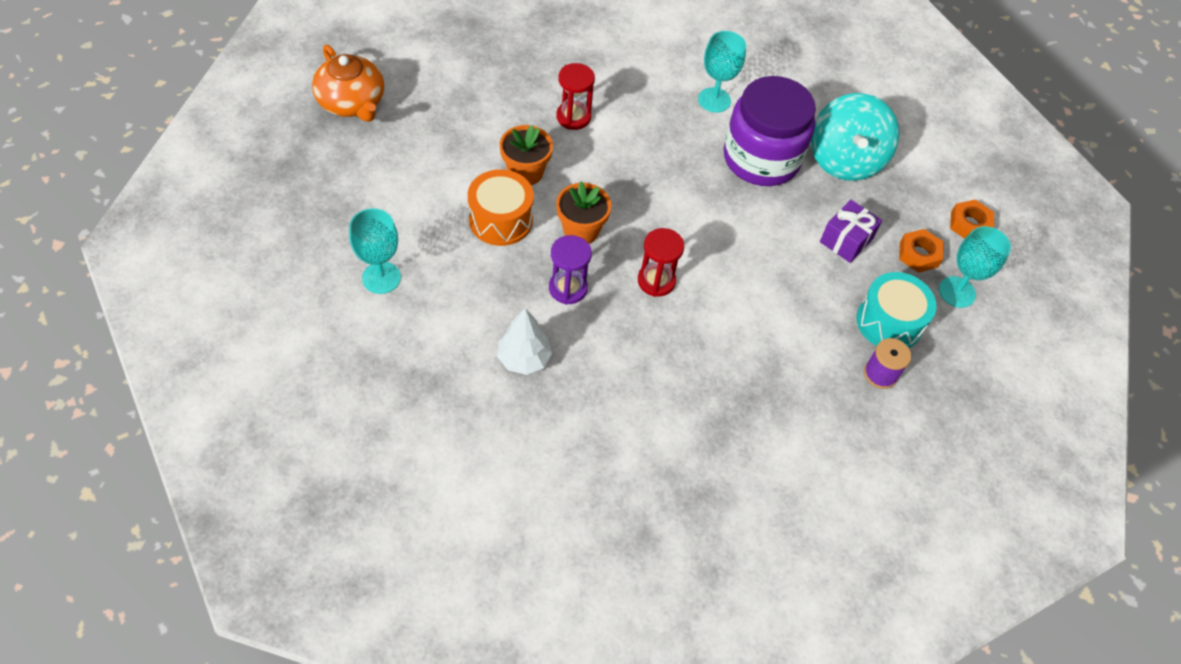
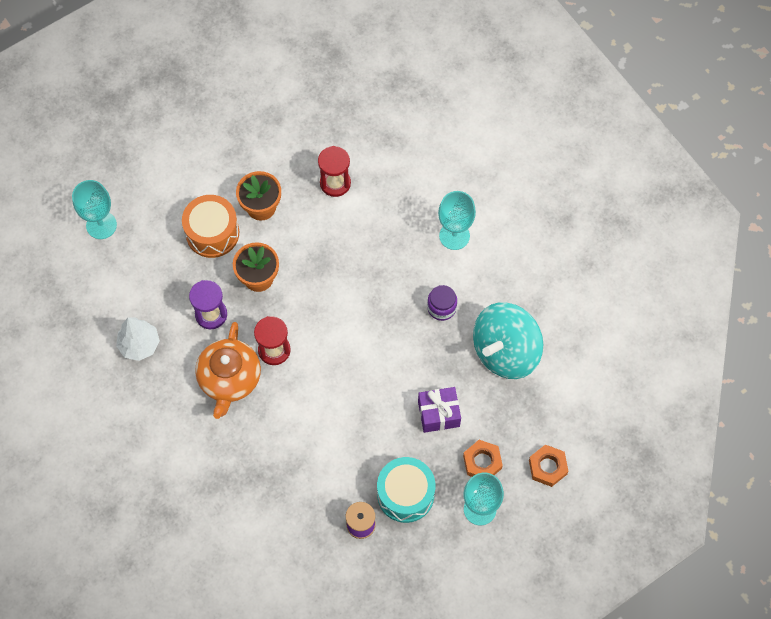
camera: 45 degrees right, 10 degrees up
orange teapot [312,45,384,122] -> orange teapot moved to [195,322,261,419]
purple jar [724,76,816,186] -> purple jar [427,285,457,321], size x0.40

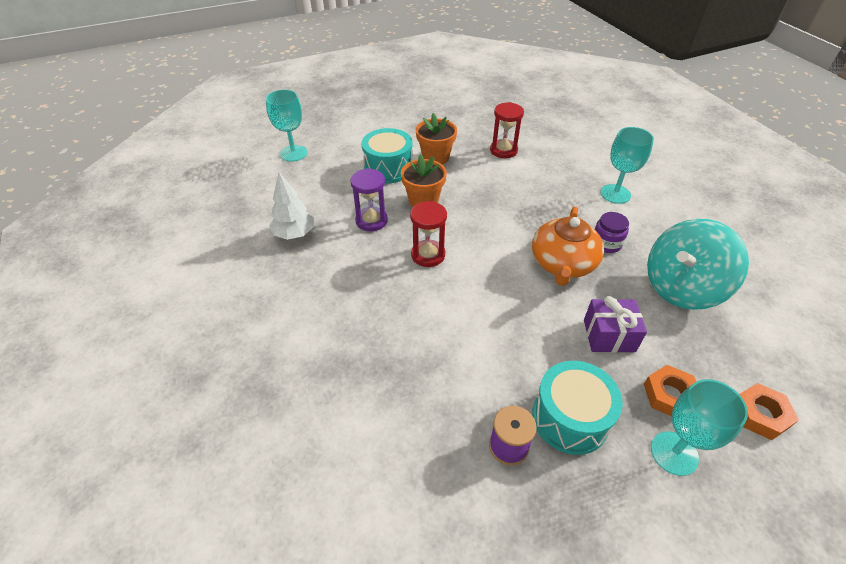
camera: 10 degrees right, 20 degrees down
orange drum [182,195,239,258] -> turquoise drum [361,128,413,183]
orange teapot [195,322,261,419] -> orange teapot moved to [532,206,604,286]

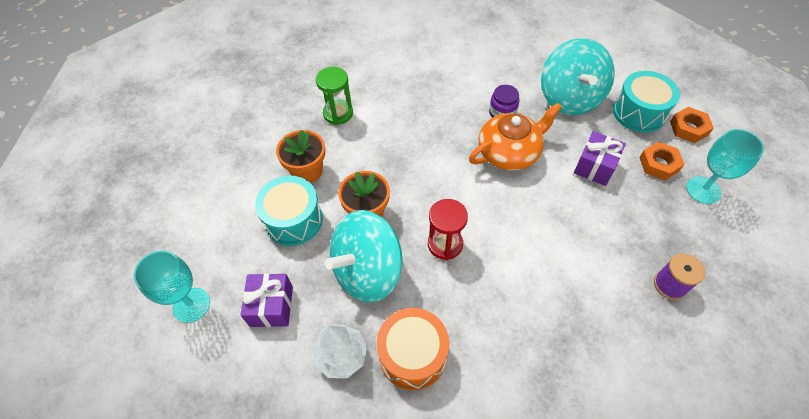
camera: 60 degrees left, 10 degrees up
purple hourglass [350,168,388,231] -> turquoise spinning top [325,210,403,303]
red hourglass [490,102,524,158] -> green hourglass [316,67,353,125]
orange teapot [532,206,604,286] -> orange teapot turned 75 degrees counterclockwise [469,103,562,171]
turquoise drum [532,361,623,455] -> turquoise drum moved to [613,71,680,133]
turquoise goblet [600,127,654,204] -> none
none -> purple gift [240,273,293,327]
none -> orange drum [376,308,449,390]

